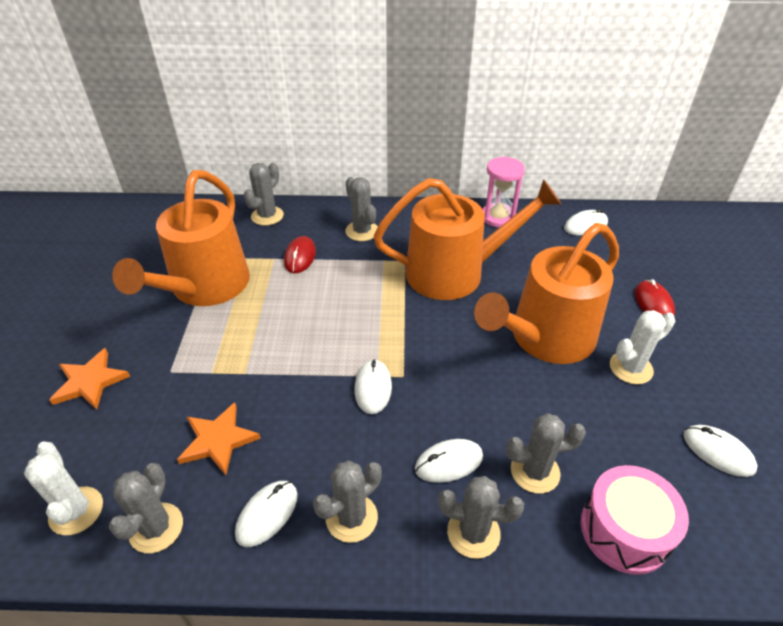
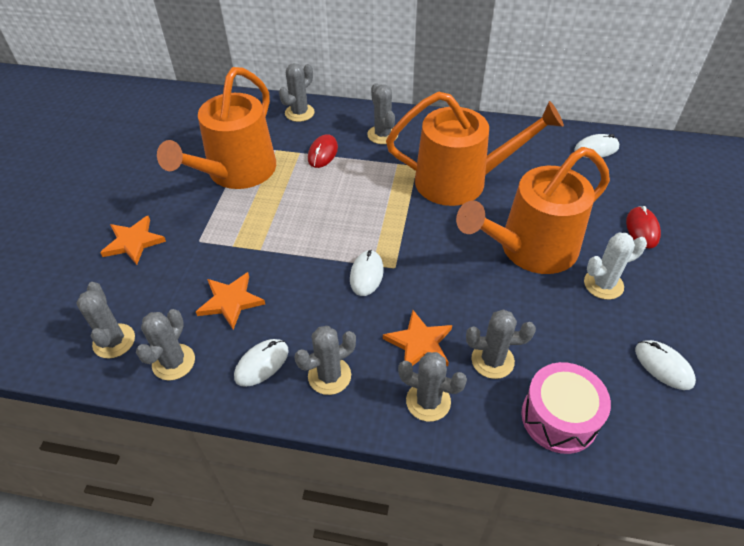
camera: 10 degrees right, 5 degrees up
white cactus [24,441,103,535] -> grey cactus [76,282,135,358]
white mouse [415,439,483,483] -> orange star [383,310,452,366]
pink hourglass [483,157,525,228] -> none

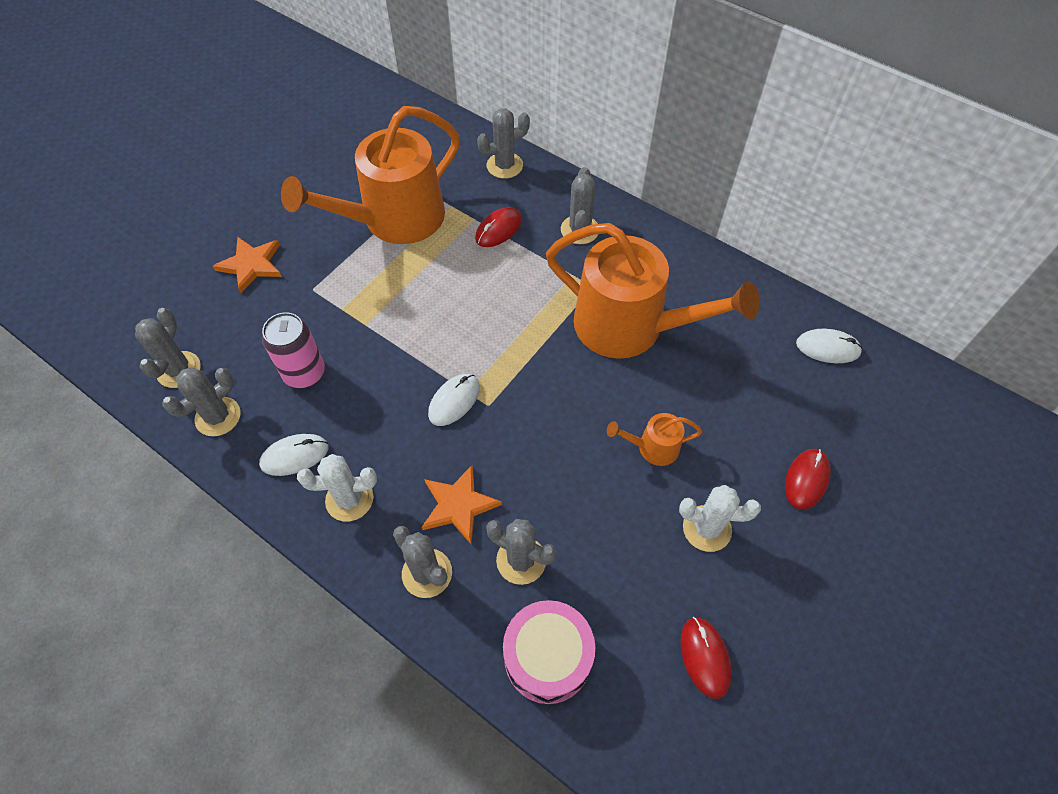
camera: 25 degrees right, 10 degrees up
orange star [196,272,265,330] -> pink can [262,312,325,388]
grey cactus [294,326,356,395] -> white cactus [297,454,377,521]
orange watering can [456,147,610,274] -> orange watering can [607,413,702,466], size x0.42
white mouse [635,340,696,390] -> red mouse [680,617,732,699]

